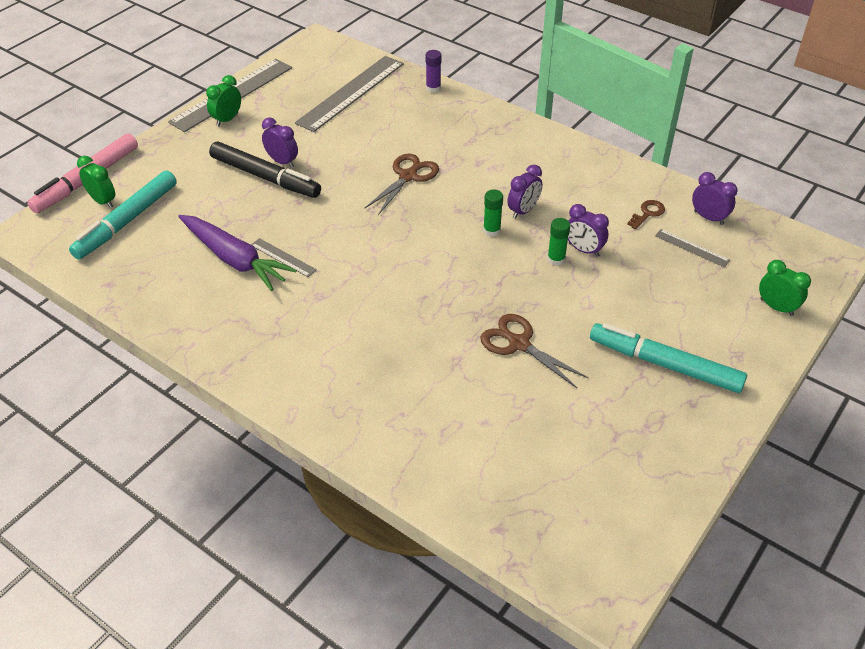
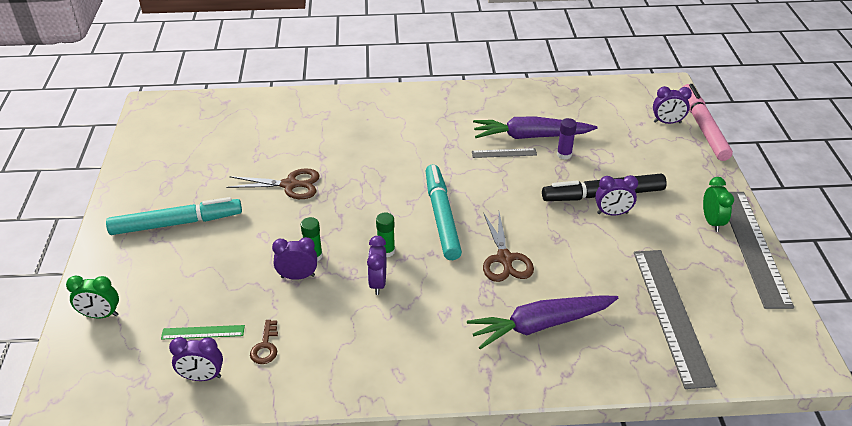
camera: 140 degrees right, 5 degrees down
turquoise marker [69,170,177,260] -> turquoise marker moved to [426,164,462,260]
green clock [77,156,115,208] -> purple clock [653,86,692,124]
purple glue stick [426,50,441,93] -> purple glue stick moved to [557,118,577,160]
grey ruler [655,229,730,268] -> green ruler [161,325,245,340]
none -> purple carrot [467,295,618,349]

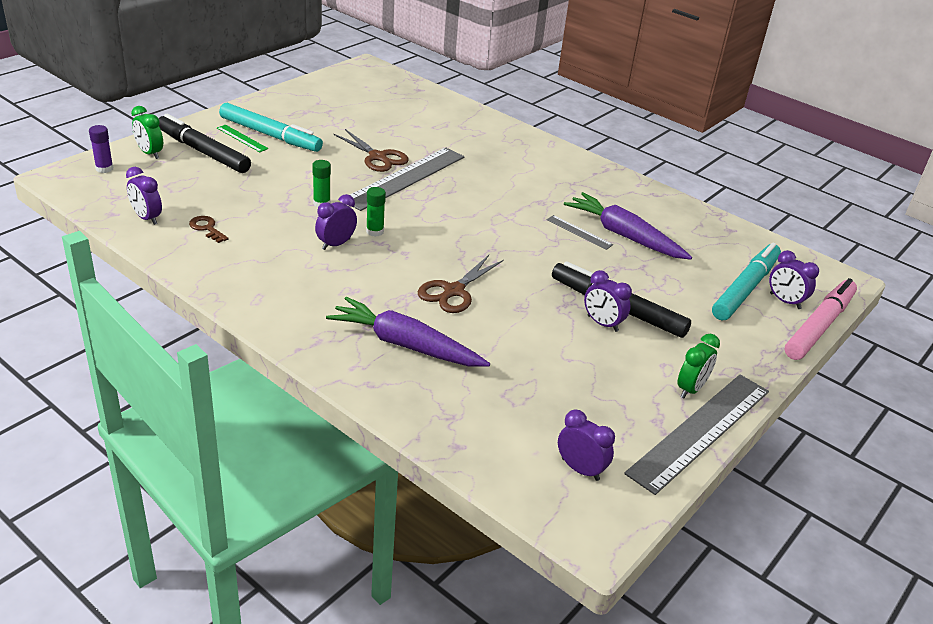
camera: 40 degrees right, 5 degrees down
green ruler [161,325,245,340] -> green ruler moved to [217,125,269,152]
brown key [250,320,278,364] -> brown key turned 90 degrees clockwise [189,216,228,243]
purple clock [272,237,317,280] -> purple clock moved to [558,410,615,481]
turquoise marker [426,164,462,260] -> turquoise marker moved to [712,242,781,320]
purple glue stick [557,118,577,160] -> purple glue stick moved to [89,125,114,173]
grey ruler [634,250,717,389] -> grey ruler moved to [350,148,465,211]
none -> black marker [159,114,251,173]

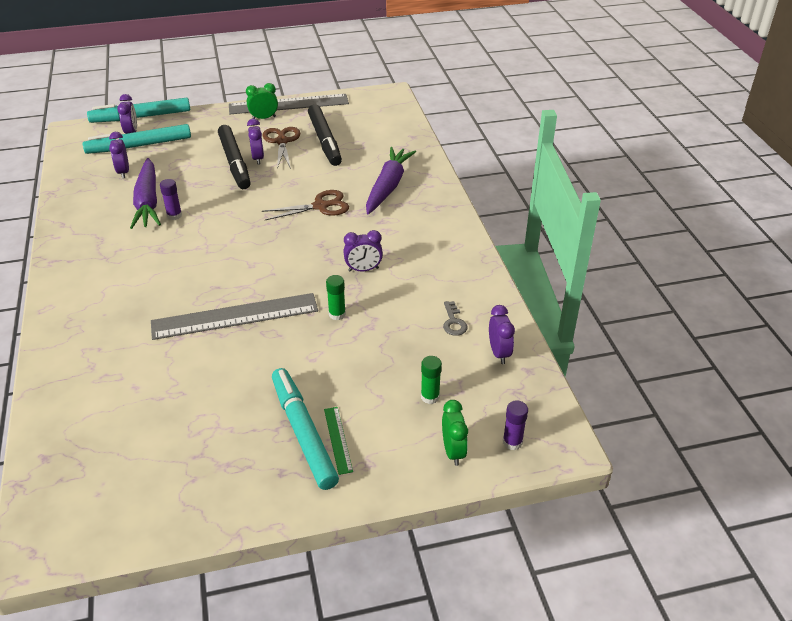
camera: 140 degrees left, 5 degrees up
black marker [159,114,251,173] -> black marker moved to [308,104,342,166]
brown key [189,216,228,243] -> grey key [443,301,468,336]
purple carrot [326,297,490,367] -> purple carrot turned 135 degrees counterclockwise [366,147,416,214]
brown scissors [333,129,409,172] -> brown scissors moved to [263,127,301,169]
green glue stick [366,187,386,237] -> green glue stick moved to [421,356,442,404]
grey ruler [546,215,613,250] -> purple glue stick [160,179,182,220]
purple clock [558,410,615,481] -> purple clock moved to [109,132,129,179]
pink marker [785,278,857,360] -> turquoise marker [87,98,190,123]

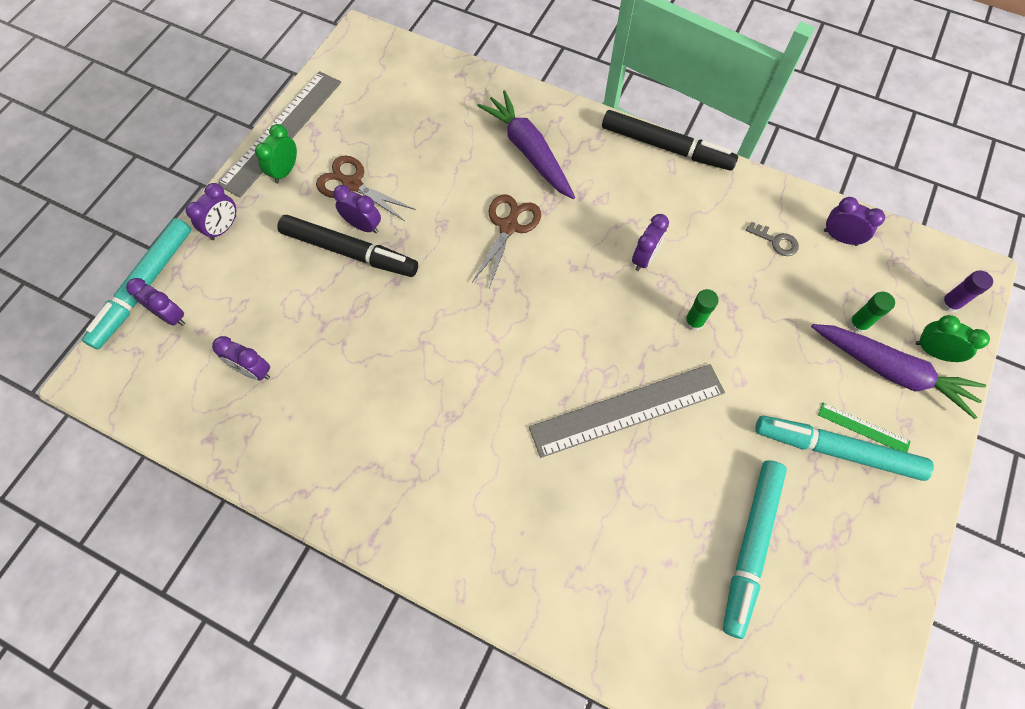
camera: 50 degrees left, 25 degrees up
turquoise marker [83,124,191,154] -> turquoise marker moved to [723,460,787,639]
purple carrot [130,158,161,229] -> purple carrot moved to [811,324,986,419]
grey ruler [151,293,318,340] -> grey ruler turned 45 degrees clockwise [529,364,725,458]
purple glue stick [160,179,182,220] -> none
black marker [308,104,342,166] -> black marker moved to [602,110,738,171]
none -> purple clock [186,183,236,240]

